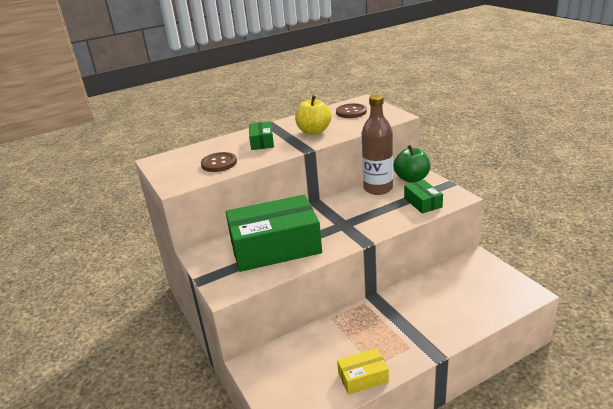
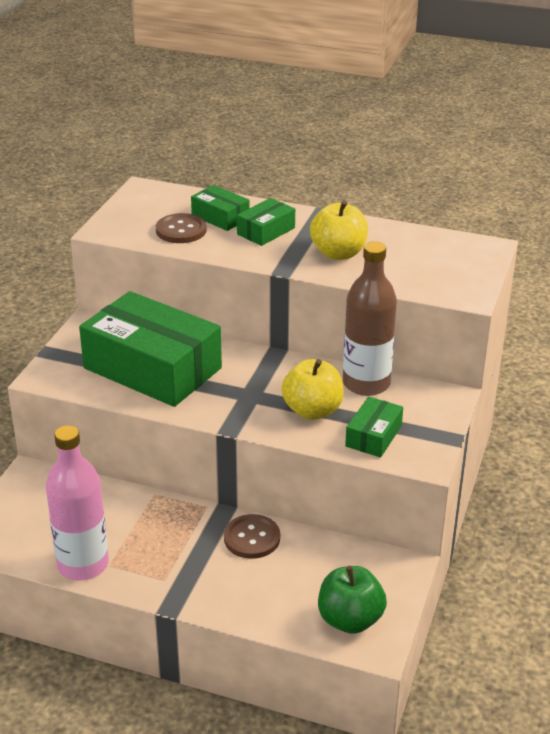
camera: 45 degrees right, 5 degrees up
brown button [336,103,367,118] -> brown button moved to [224,514,280,559]
yellow box [337,348,389,395] -> pink bottle [45,425,109,581]
green apple [394,145,431,183] -> green apple moved to [318,566,387,634]
none -> green box [191,185,250,231]
none -> yellow apple [281,359,344,420]

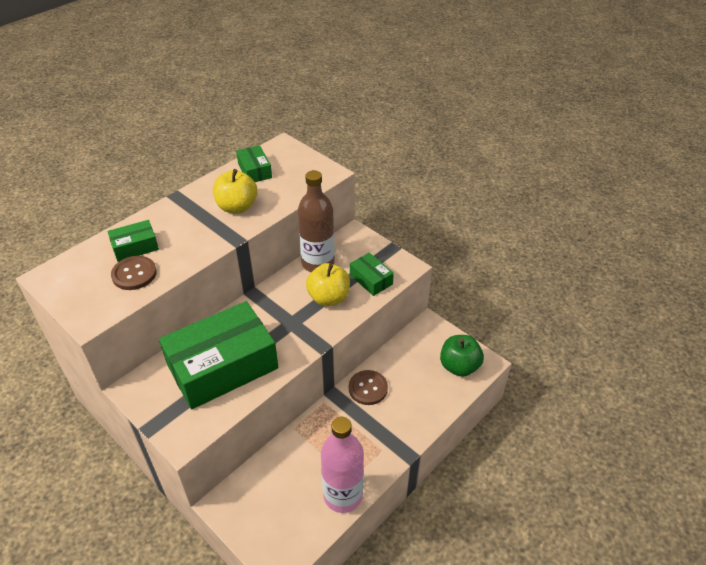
camera: 65 degrees left, 10 degrees up
green box [237,198,295,246] -> green box moved to [236,145,272,182]

